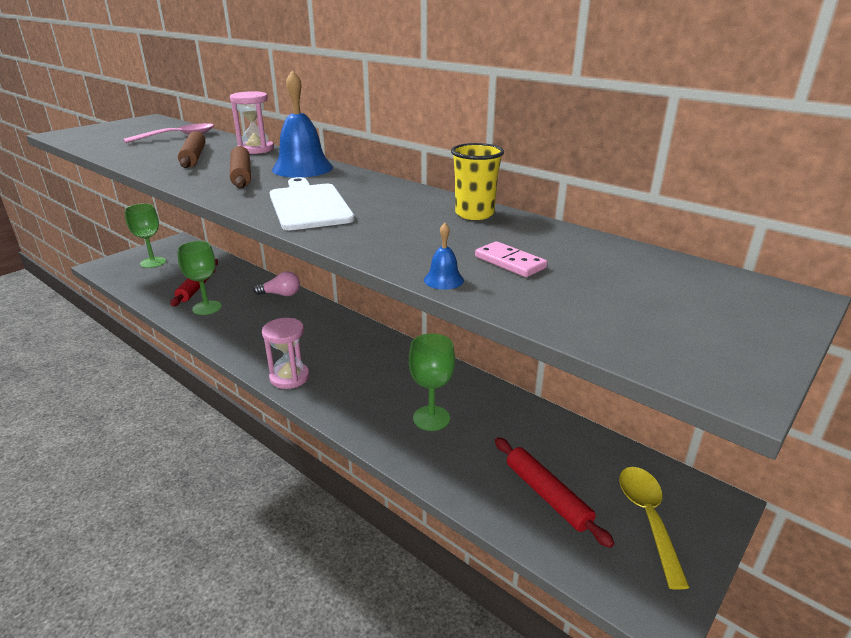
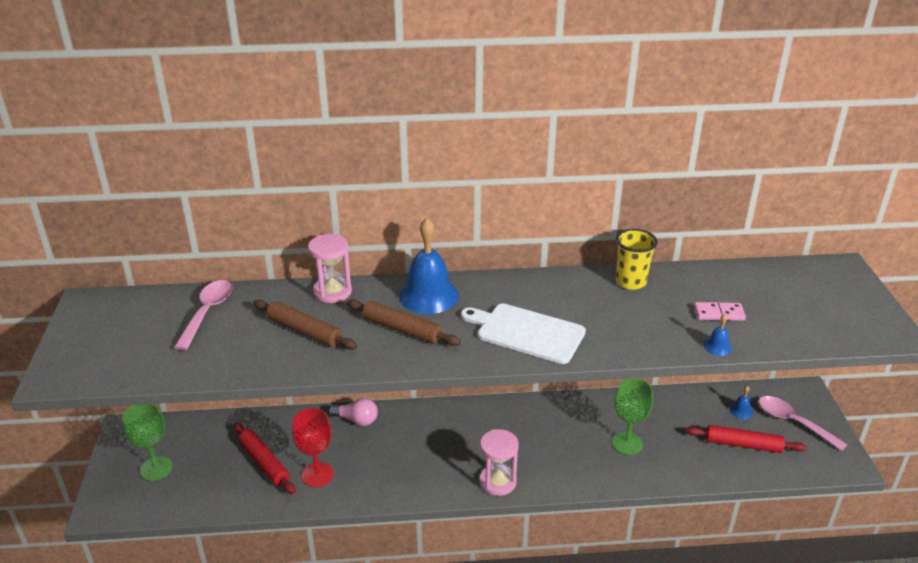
camera: 45 degrees left, 5 degrees up
green goblet [177,241,222,315] -> red goblet [292,408,334,487]
pink light bulb [253,271,300,296] -> pink light bulb turned 60 degrees clockwise [328,398,378,426]
yellow spoon [619,467,690,590] -> pink spoon [759,396,848,451]
none -> blue bell [730,386,753,419]

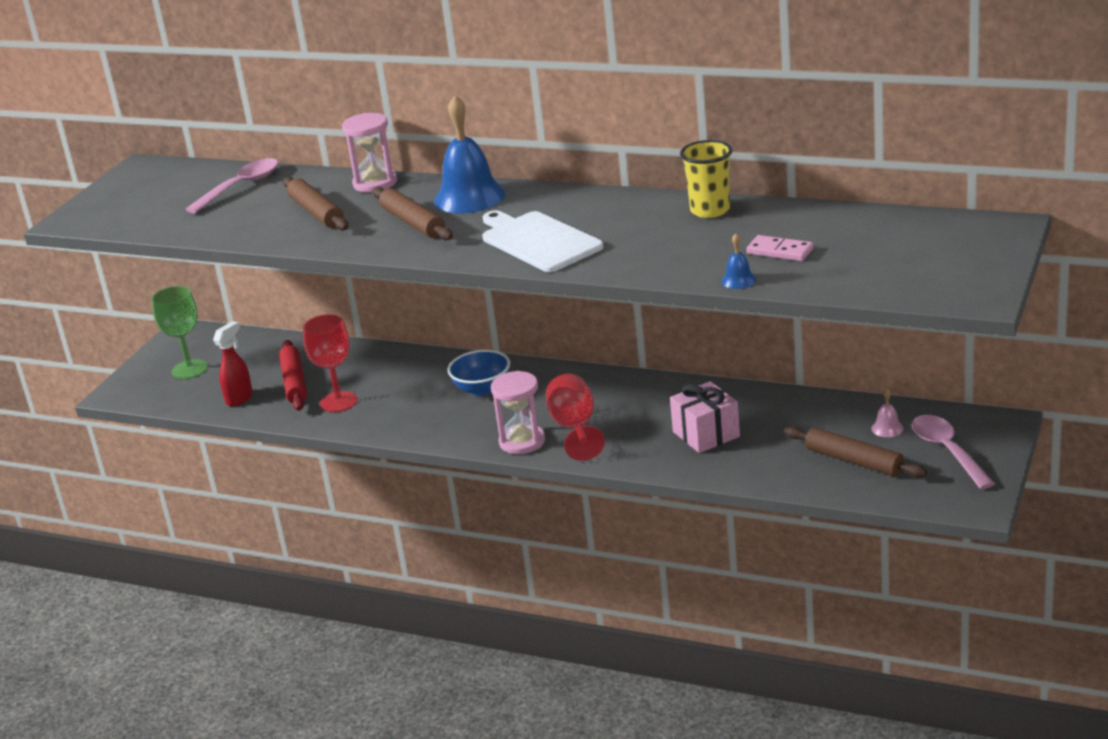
camera: 30 degrees right, 5 degrees down
pink light bulb [328,398,378,426] -> none
green goblet [612,378,653,455] -> pink gift [670,381,740,453]
red rolling pin [686,425,806,453] -> brown rolling pin [784,426,927,478]
blue bell [730,386,753,419] -> pink bell [871,388,904,437]
none -> red spray bottle [213,321,253,406]
none -> blue bowl [448,350,510,396]
none -> red goblet [546,374,605,461]

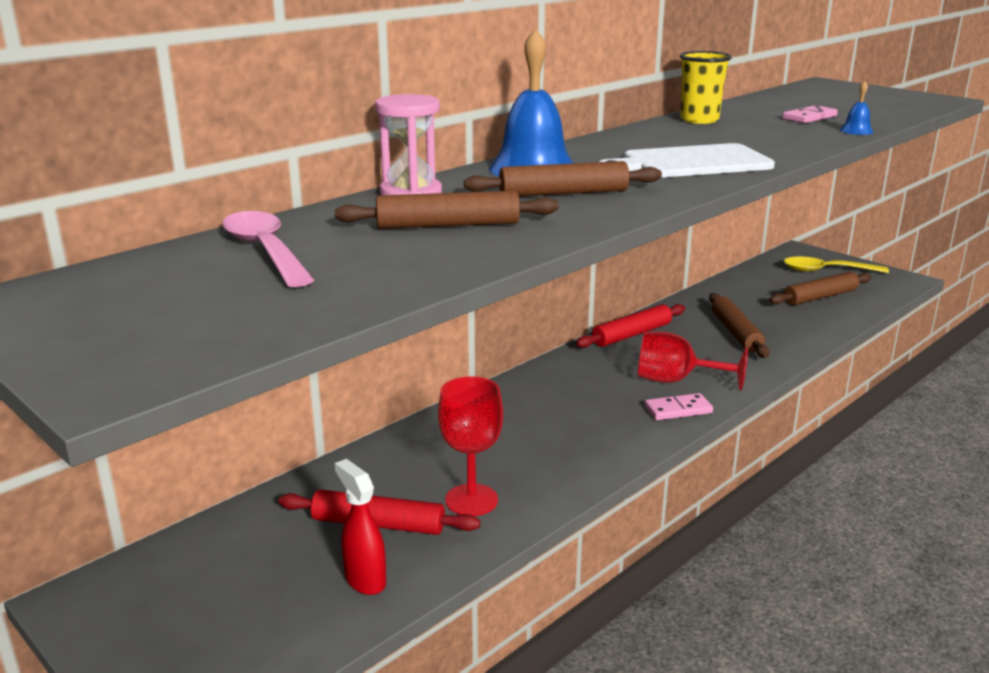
camera: 70 degrees left, 5 degrees down
green goblet [151,286,208,379] -> none
blue bowl [448,350,510,396] -> none
pink hourglass [491,371,545,454] -> pink domino [645,393,713,420]
pink gift [670,381,740,453] -> brown rolling pin [709,293,770,358]
pink bell [871,388,904,437] -> none
pink spoon [912,415,995,489] -> yellow spoon [784,257,889,273]
none -> red rolling pin [576,304,685,348]

